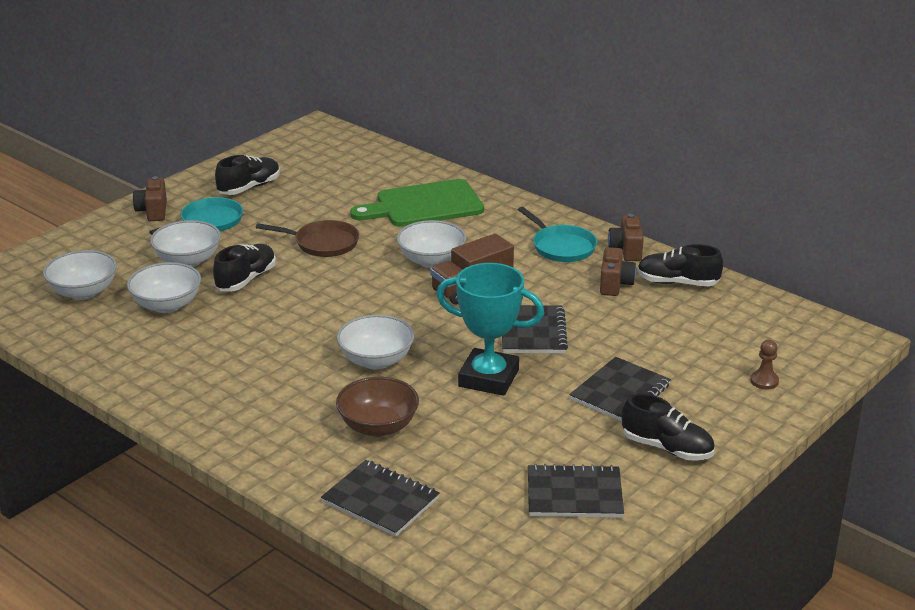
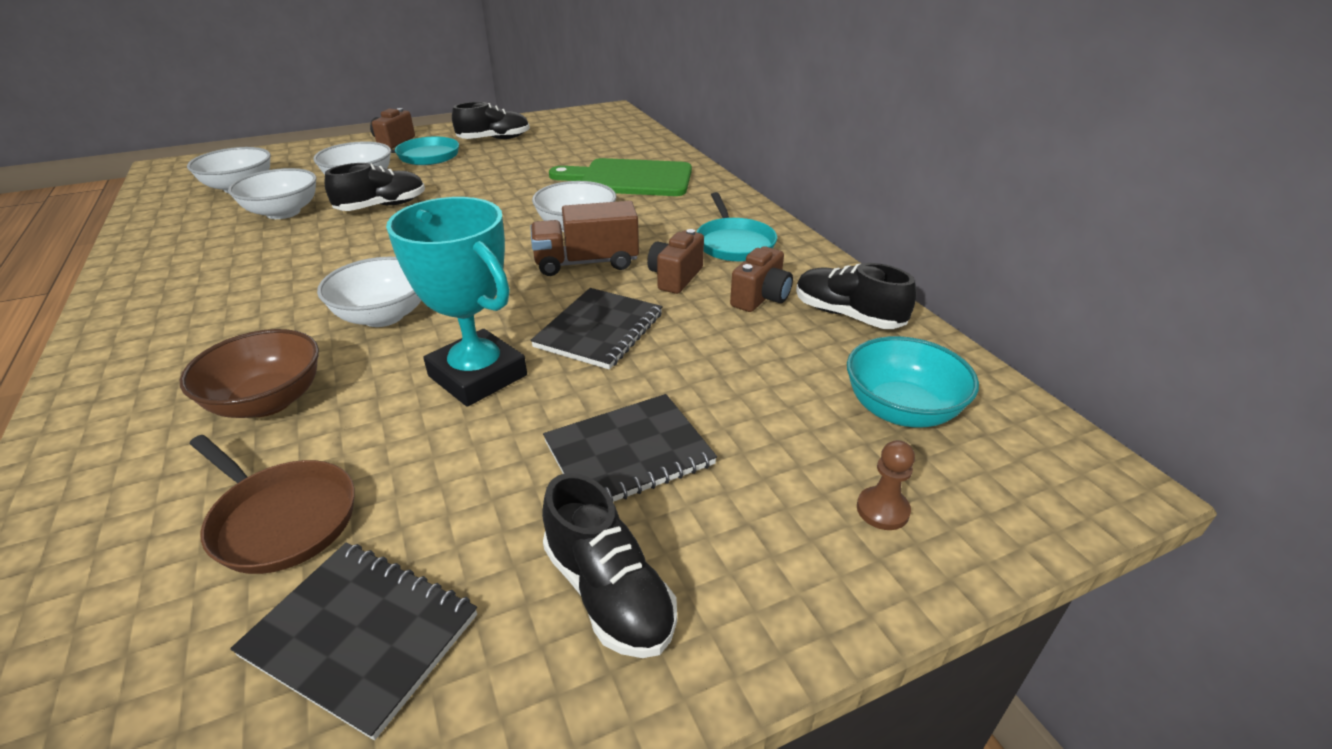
camera: 25 degrees right, 5 degrees up
brown pan [256,220,359,257] -> brown pan moved to [189,435,355,574]
black notebook [321,460,440,537] -> none
brown camera [608,214,644,261] -> brown camera moved to [647,229,704,294]
none -> turquoise bowl [847,336,979,427]

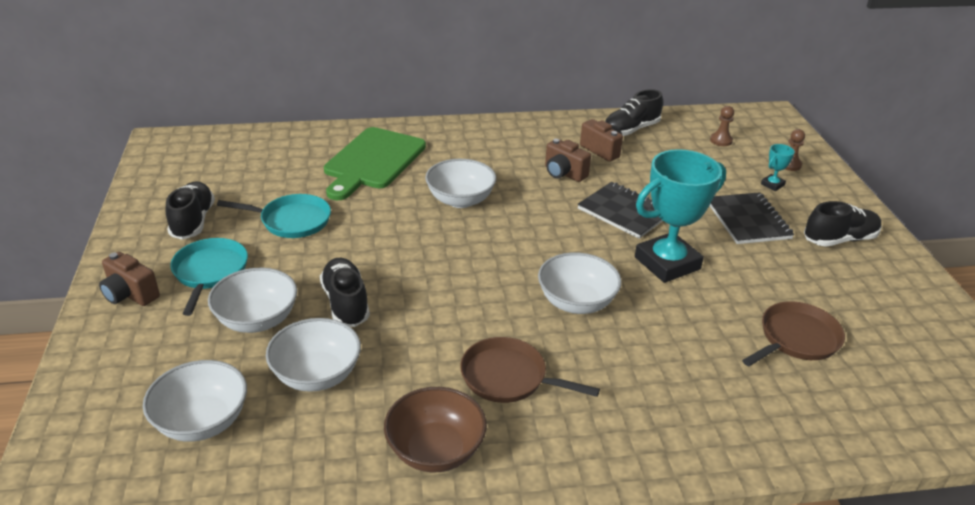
camera: 75 degrees left, 0 degrees up
brown bowl [180,329,319,418] -> brown bowl moved to [384,387,487,473]
black notebook [230,542,477,740] -> none
brown truck [530,201,639,276] -> none
turquoise pan [697,192,777,262] -> turquoise pan moved to [217,194,331,238]
turquoise bowl [847,336,979,427] -> brown pawn [710,106,734,146]
none -> brown pan [460,337,600,403]
none -> turquoise trophy [761,144,795,191]

